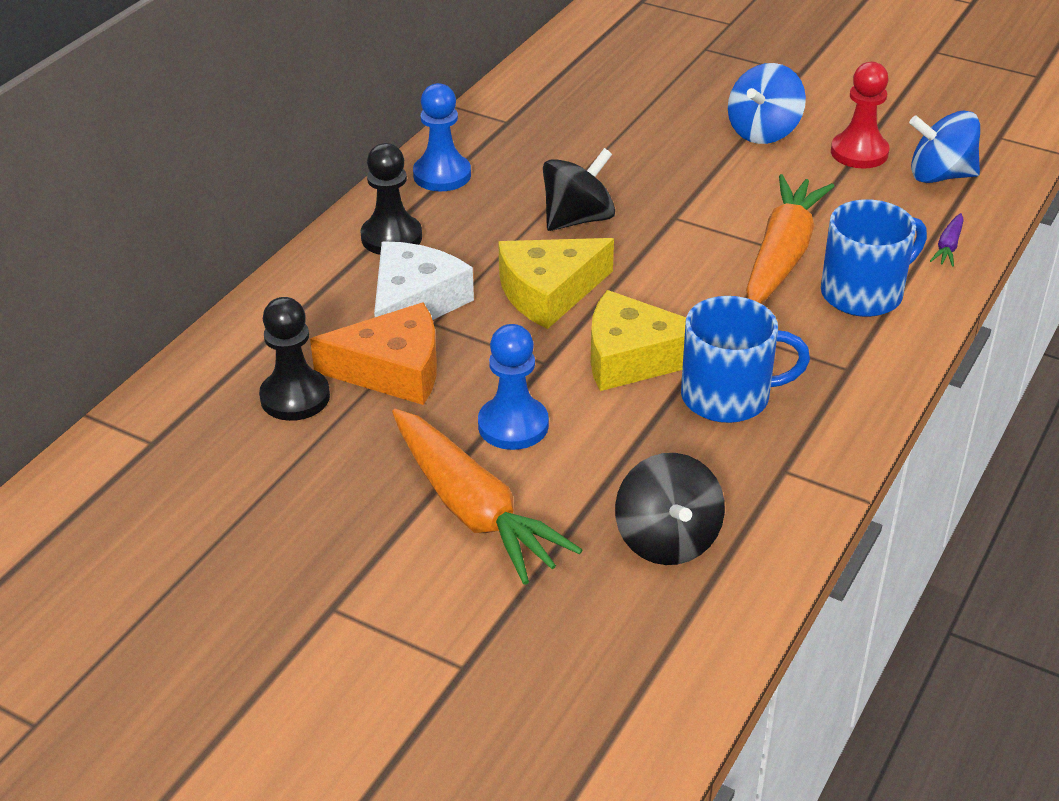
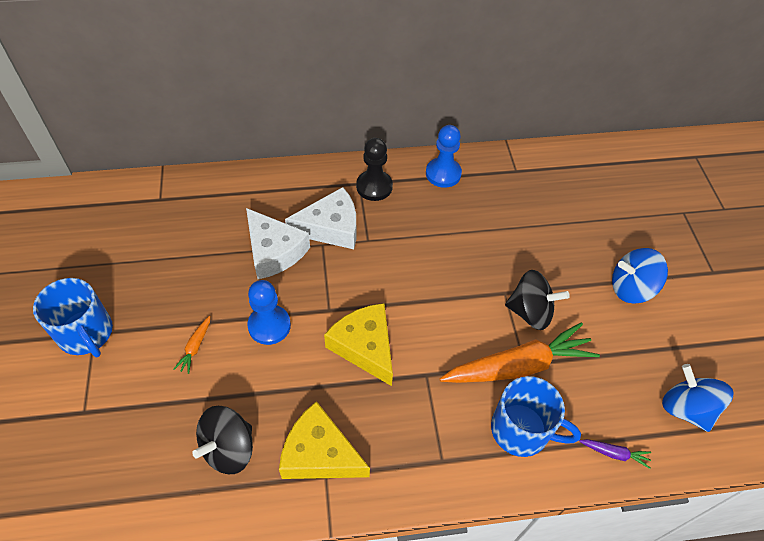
camera: 50 degrees right, 15 degrees up
black pawn [259,297,330,421] -> none
orange cheese [310,302,437,405] -> white cheese [246,208,310,279]
orange carrot [392,409,582,585] -> orange carrot [174,316,210,374], size x0.41
yellow cheese [498,238,614,329] -> yellow cheese moved to [279,401,370,479]
black spinning top [543,148,615,231] -> black spinning top moved to [505,270,570,330]
blue mug [681,296,810,423] -> blue mug moved to [33,278,113,357]
red pawn [831,62,889,168] -> none
purple carrot [930,213,964,267] -> purple carrot turned 150 degrees counterclockwise [579,439,651,469]

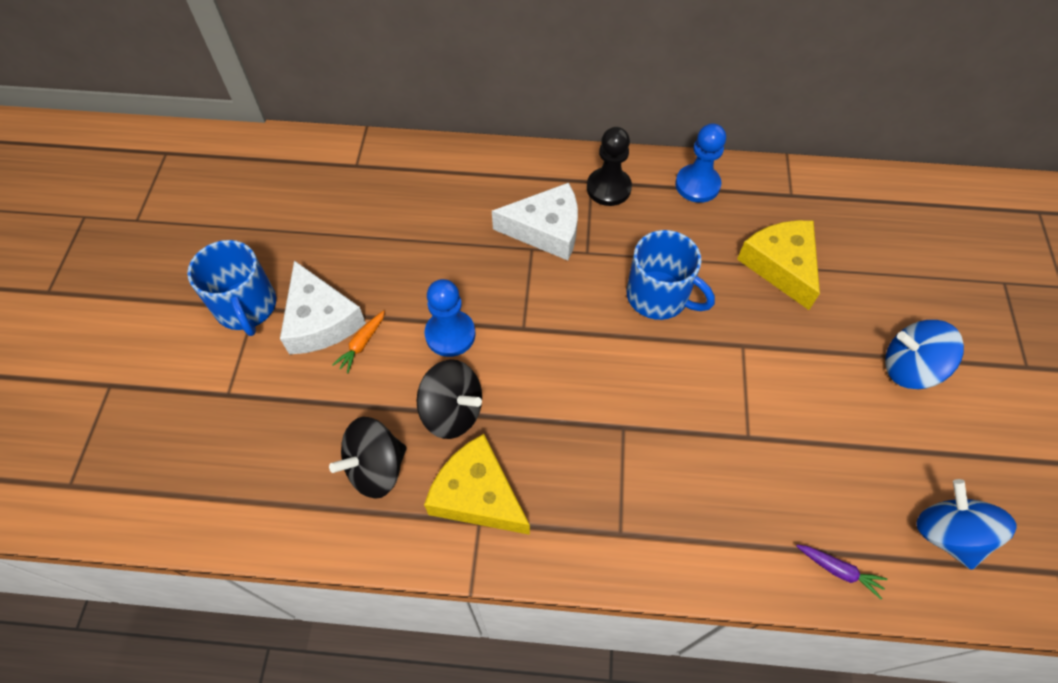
camera: 15 degrees right, 5 degrees up
white cheese [246,208,310,279] -> white cheese moved to [280,260,366,355]
yellow cheese [324,303,393,386] -> yellow cheese moved to [737,220,820,310]
orange carrot [440,322,600,383] -> none
blue mug [491,376,581,457] -> blue mug moved to [627,230,715,320]
black spinning top [505,270,570,330] -> black spinning top moved to [416,359,482,439]

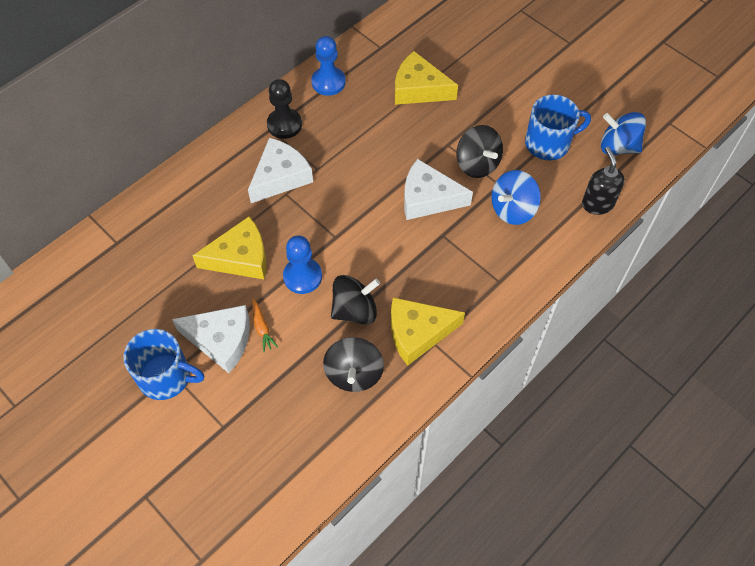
camera: 50 degrees left, 0 degrees up
blue mug [627,230,715,320] -> blue mug moved to [525,94,591,160]
purple carrot [796,545,888,599] -> black soap dispenser [582,147,625,215]
blue spinning top [885,320,964,389] -> blue spinning top moved to [491,170,541,225]
none -> yellow cheese [192,216,266,279]
none -> white cheese [404,159,473,220]
none -> black spinning top [457,125,503,178]

